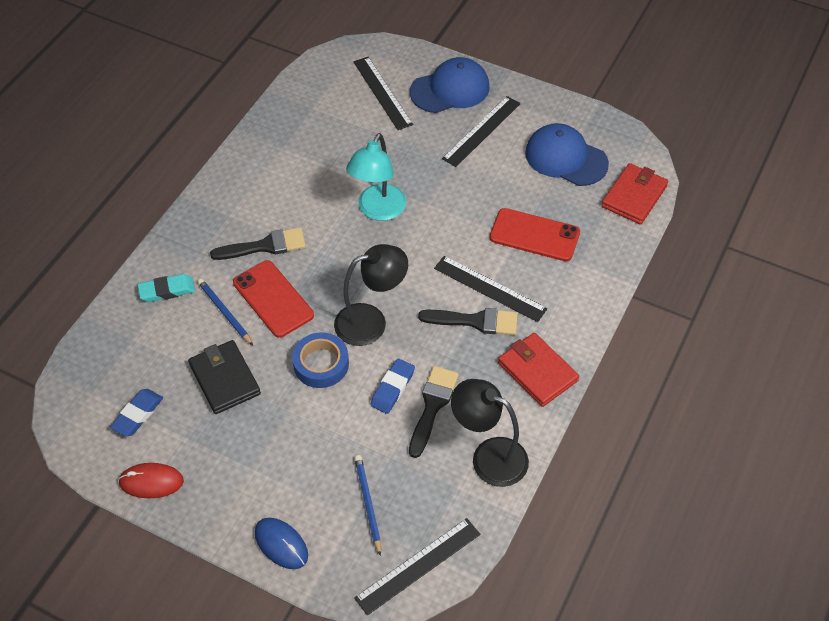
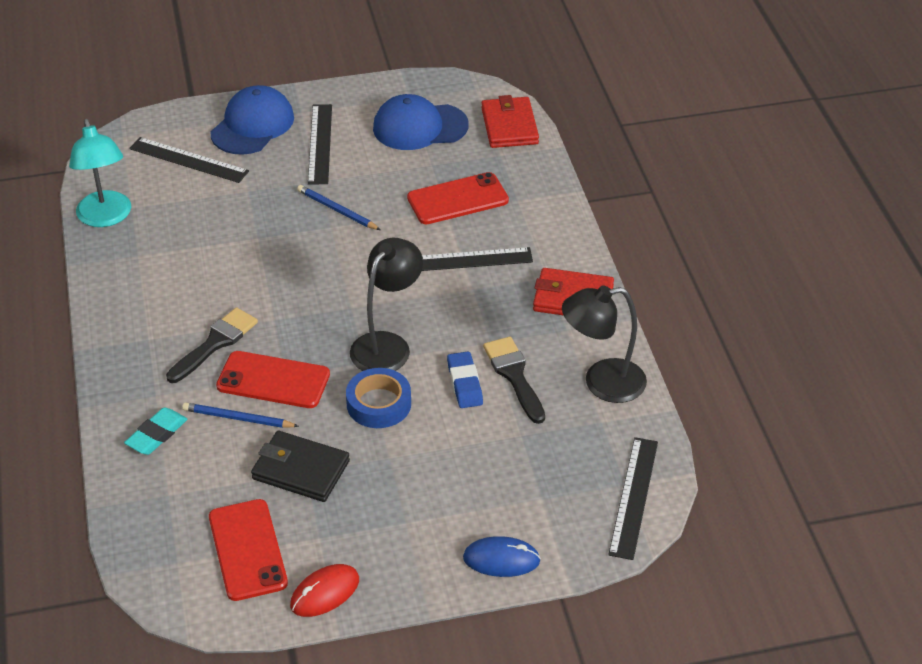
camera: 40 degrees left, 10 degrees down
blue eraser [110,389,163,436] -> red phone [209,499,288,601]
turquoise lamp [346,133,406,221] -> turquoise lamp moved to [69,119,131,227]
blue pencil [354,455,381,556] -> blue pencil moved to [297,185,380,230]
black brush [418,308,518,335] -> none

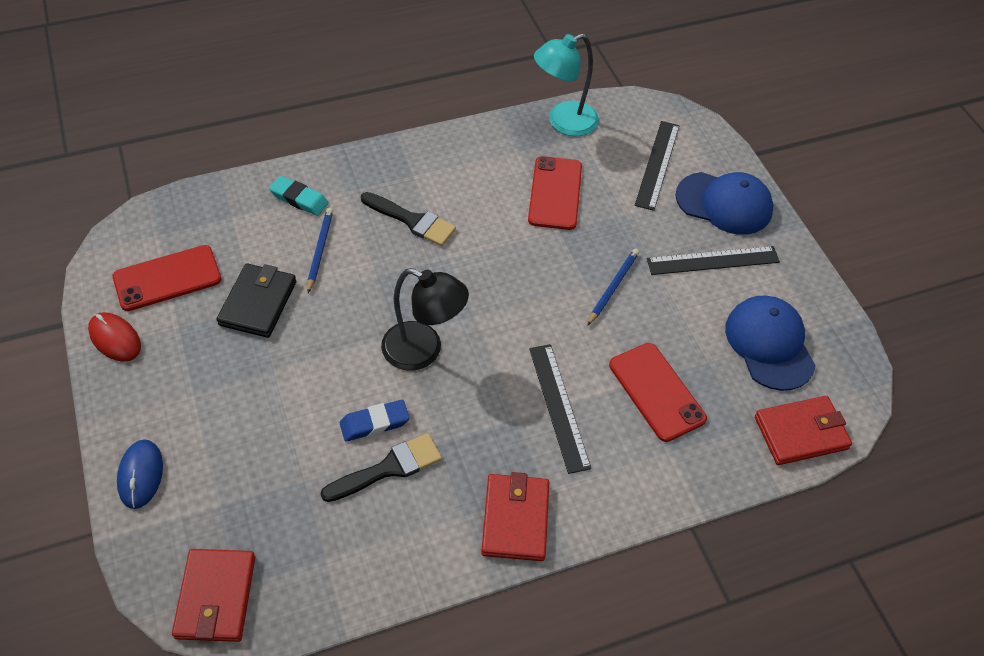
camera: 80 degrees right, 10 degrees up
red phone [216,351,330,408] -> red phone moved to [528,156,582,230]
blue tape [346,368,411,428] -> none
black lamp [562,285,647,403] -> none
black ruler [608,437,658,560] -> red wallet [172,549,255,642]

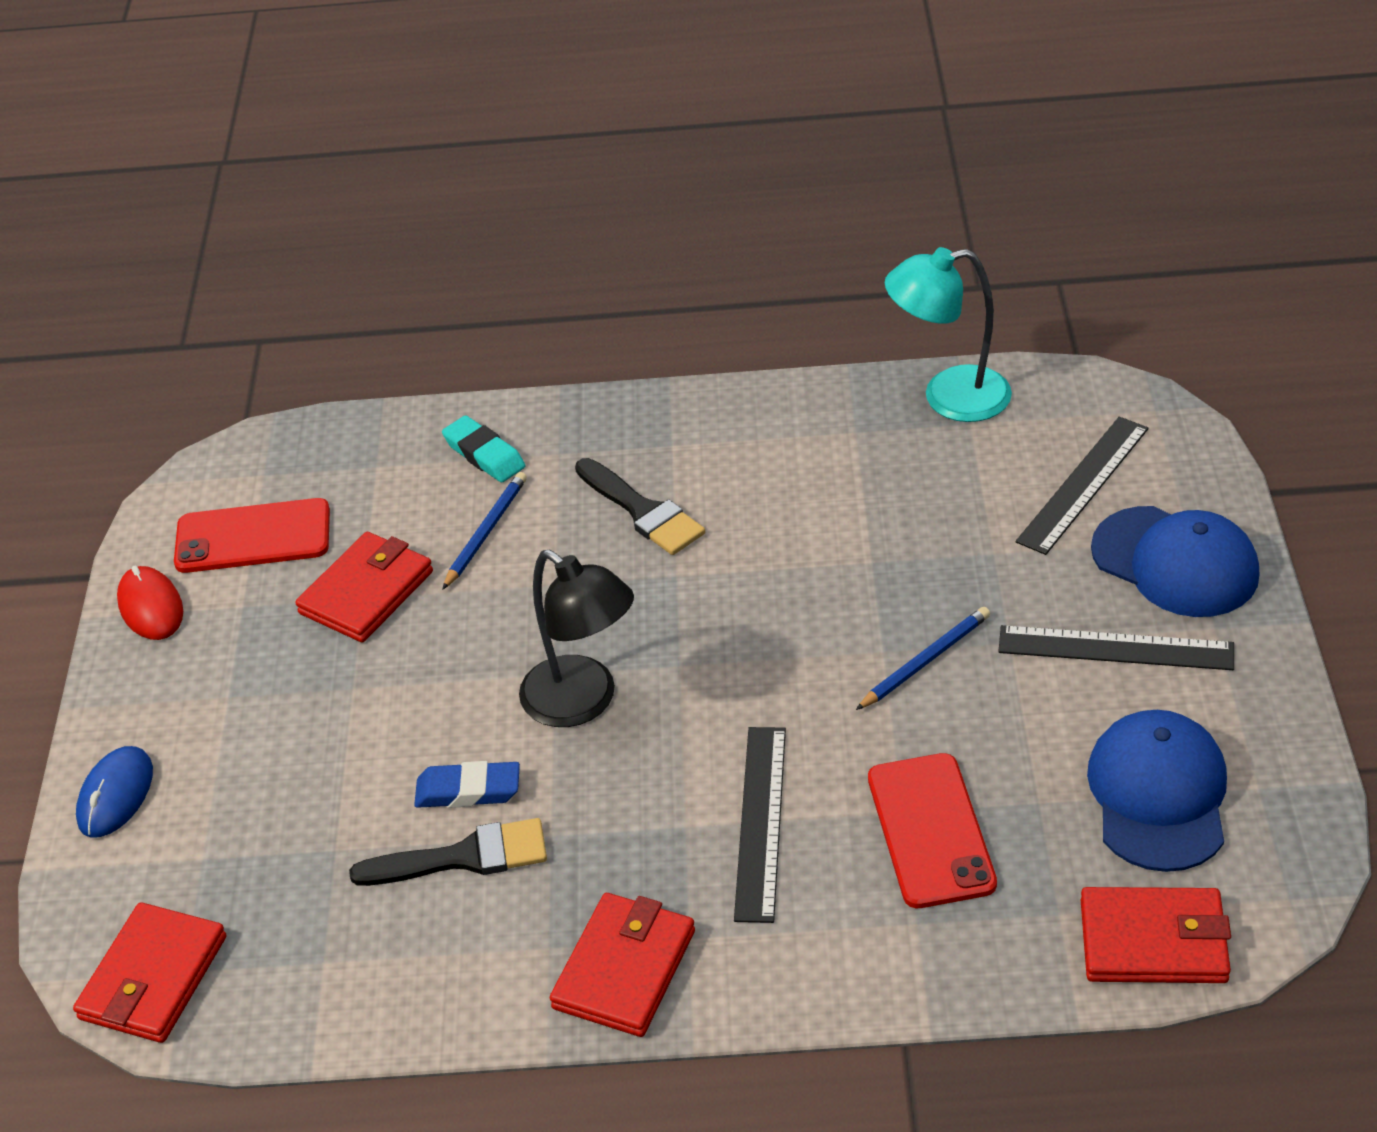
camera: 25 degrees right, 10 degrees down
black wallet [216,263,296,338] -> red wallet [295,532,433,642]
red phone [528,156,582,230] -> none

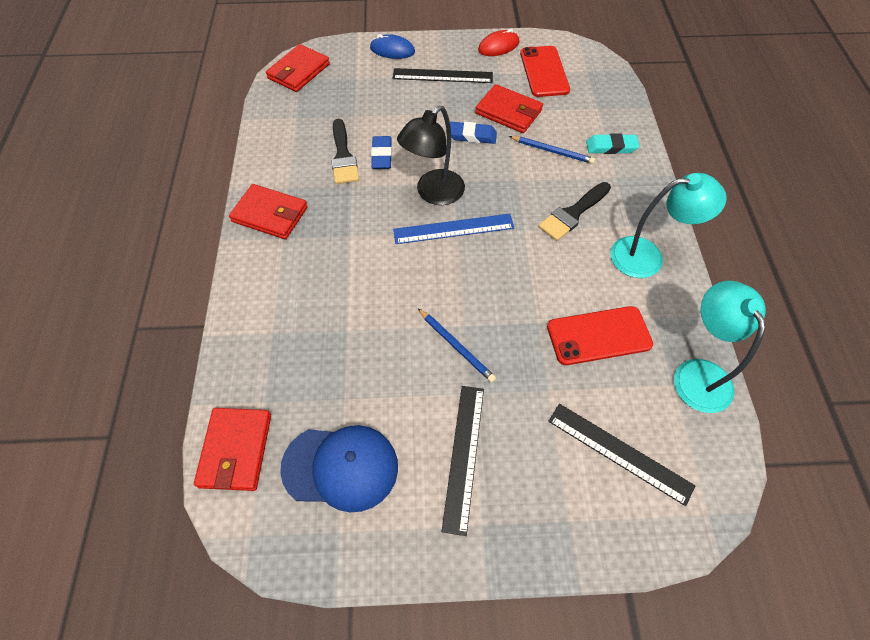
camera: 85 degrees right, 15 degrees up
red wallet [73,903,226,1043] -> red wallet turned 75 degrees counterclockwise [266,44,330,92]
turquoise eraser [442,415,525,482] -> turquoise eraser turned 45 degrees clockwise [586,133,639,154]
black ruler [734,727,786,923] -> black ruler moved to [392,68,493,83]
red phone [868,753,997,908] -> red phone moved to [547,306,653,365]
blue cap [1091,506,1259,617] -> none
none -> blue ruler [393,214,514,244]
none -> blue eraser [450,122,497,144]
none -> turquoise lamp [610,173,727,278]

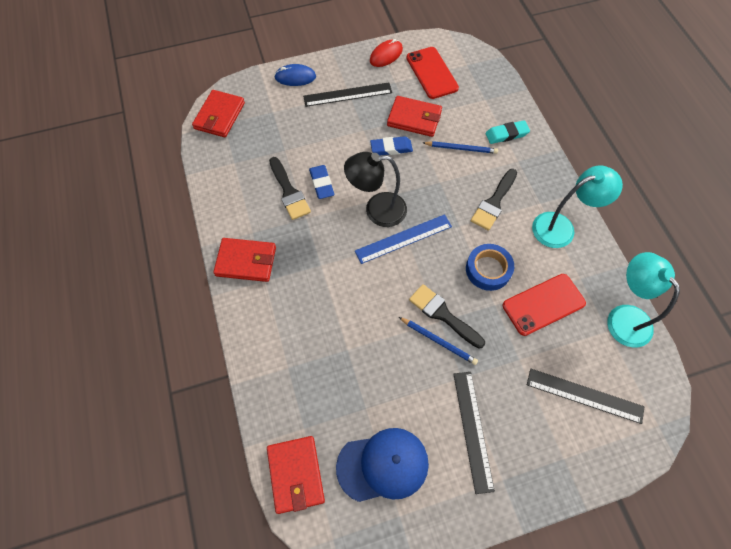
camera: 15 degrees left, 5 degrees up
black lamp [397,105,465,205] -> black lamp turned 60 degrees clockwise [344,152,407,227]
none -> black brush [409,284,485,348]
none -> blue tape [466,244,514,291]

